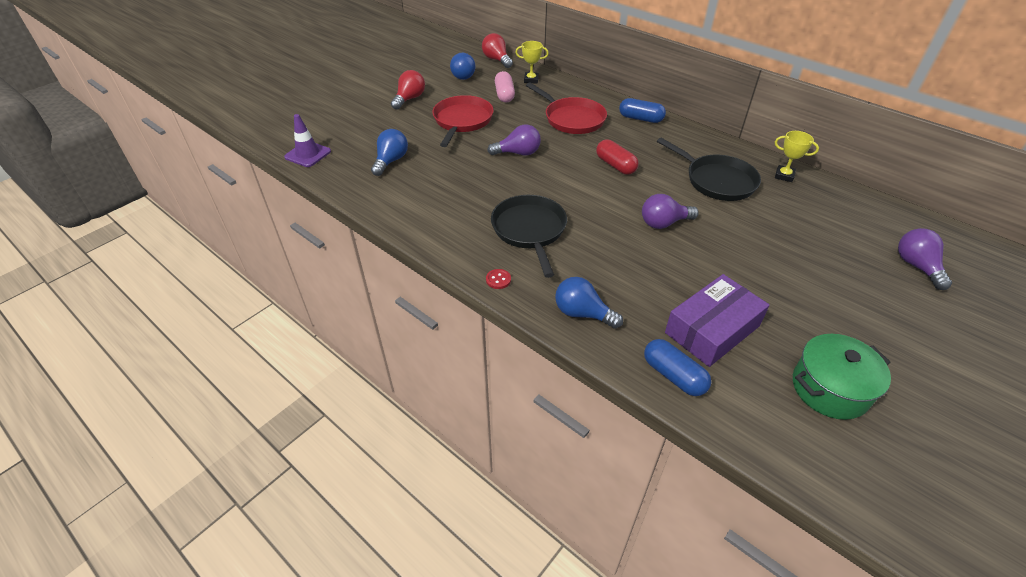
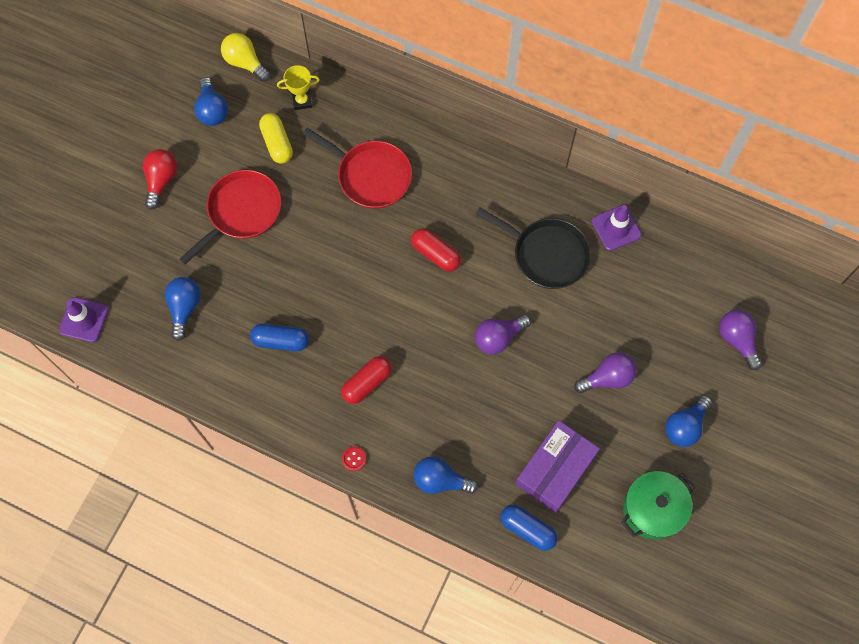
camera: 15 degrees left, 25 degrees up
red pan [432,95,494,147] -> red pan turned 45 degrees clockwise [179,170,281,265]
red light bulb [482,33,513,68] -> yellow light bulb [221,33,270,82]
purple light bulb [487,124,541,156] -> purple light bulb moved to [574,352,637,393]
black pan [491,195,567,278] -> red capsule [341,356,392,404]
pink capsule [495,71,515,103] -> yellow capsule [259,113,293,164]
blue capsule [619,98,666,123] -> blue capsule moved to [250,323,309,352]
yellow trophy [775,131,819,182] -> purple traffic cone [592,205,642,251]
none -> blue light bulb [665,395,712,447]

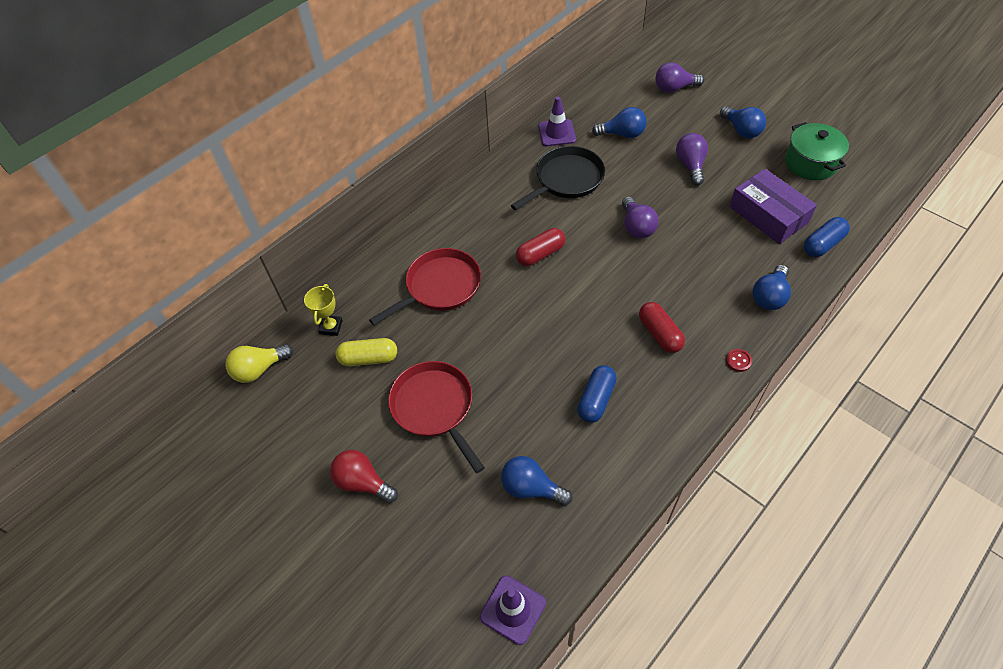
camera: 70 degrees left, 15 degrees down
blue light bulb [194,77,228,126] -> blue light bulb moved to [592,107,647,138]

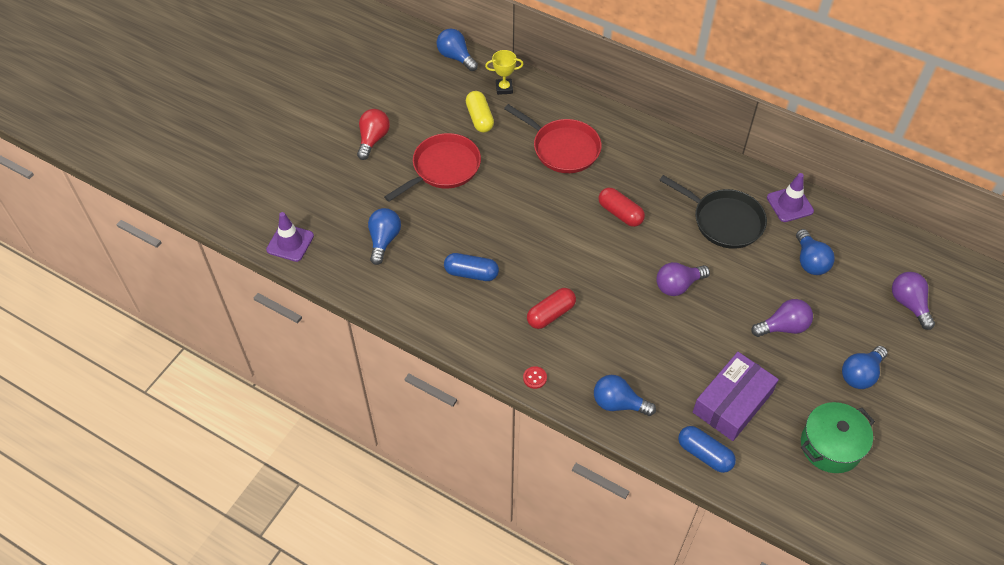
camera: 75 degrees right, 0 degrees up
yellow light bulb [225,344,293,383] -> blue light bulb [437,28,478,71]

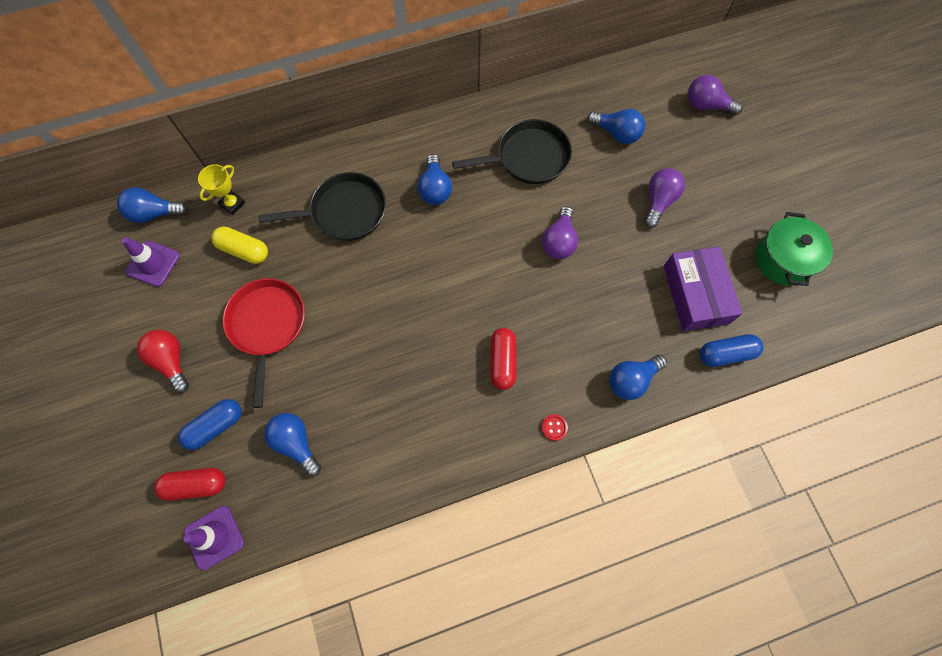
camera: 50 degrees left, 15 degrees up
blue capsule [444,253,499,281] -> blue capsule moved to [178,399,242,450]
red pan [504,104,602,173] -> black pan [258,172,386,241]
red capsule [598,187,645,227] -> red capsule moved to [154,468,226,501]
purple traffic cone [767,173,814,222] -> purple traffic cone moved to [122,237,180,287]
blue light bulb [842,346,888,389] -> blue light bulb moved to [417,154,452,205]

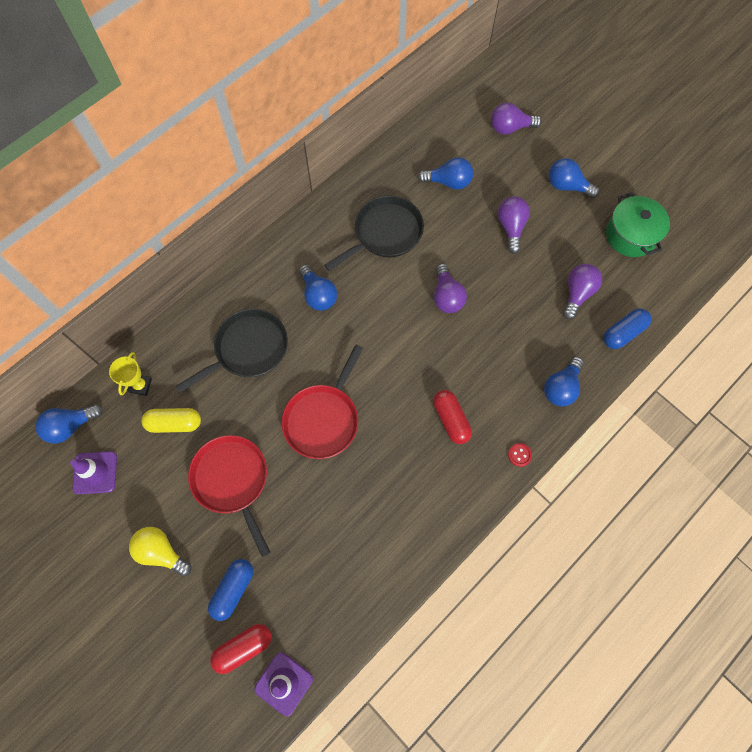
camera: 25 degrees left, 0 degrees up
red light bulb [137,330,189,393] -> yellow light bulb [129,527,191,577]
blue light bulb [264,413,321,476] -> blue light bulb moved to [549,158,599,198]
purple box [664,247,742,331] -> purple light bulb [563,264,602,319]
none -> red pan [282,345,363,459]

